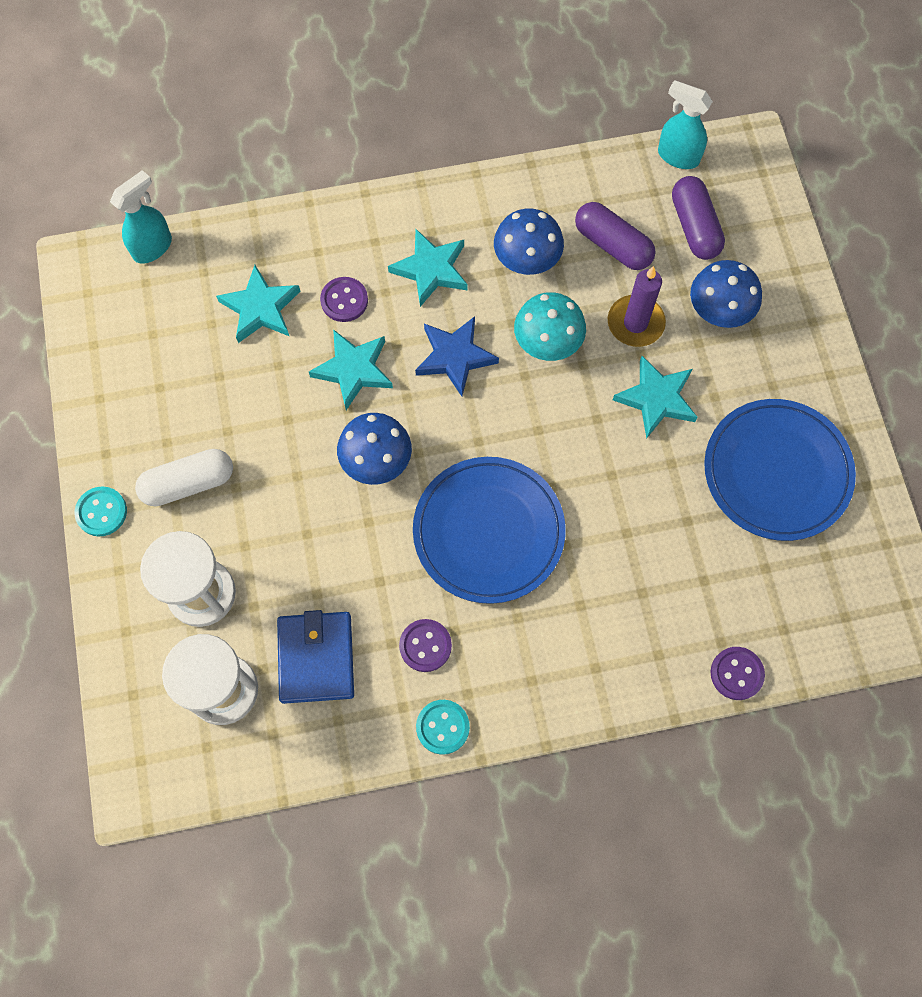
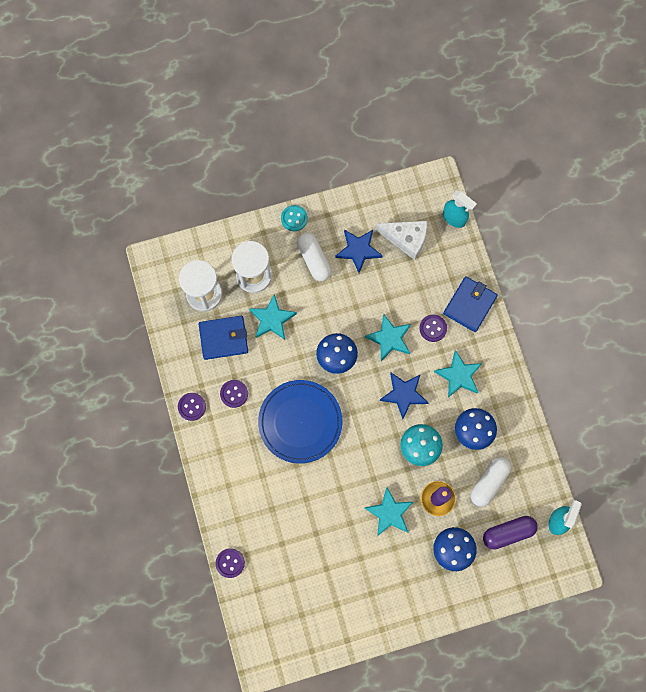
camera: 85 degrees right, 5 degrees up
turquoise star [216,265,300,343] -> turquoise star moved to [249,294,297,340]
turquoise button [416,700,470,755] -> purple button [178,393,206,421]
purple capsule [575,202,656,270] -> white capsule [471,457,511,507]
blue plate [704,399,856,541] -> none
none -> blue star [335,230,383,273]
none -> white cheese [376,221,427,260]
none -> blue wallet [443,276,498,332]

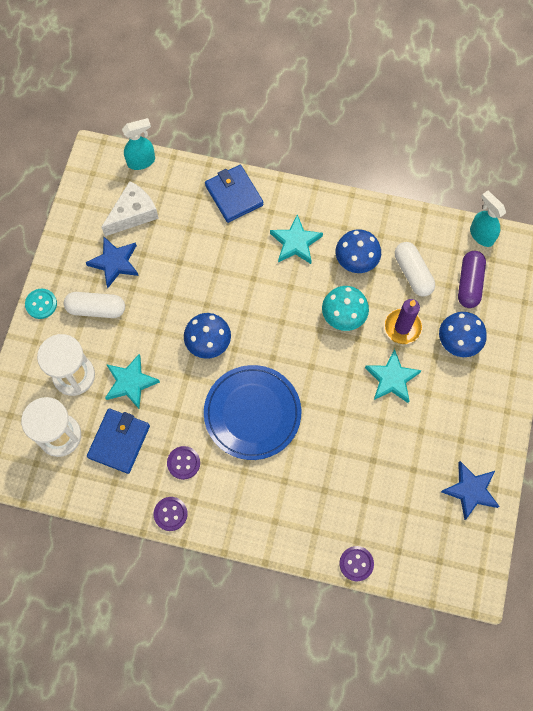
camera: 60 degrees left, 5 degrees down
turquoise star [365,314,411,361] -> none
blue star [380,373,428,419] -> blue star moved to [441,461,500,520]
purple button [419,315,447,342] -> none

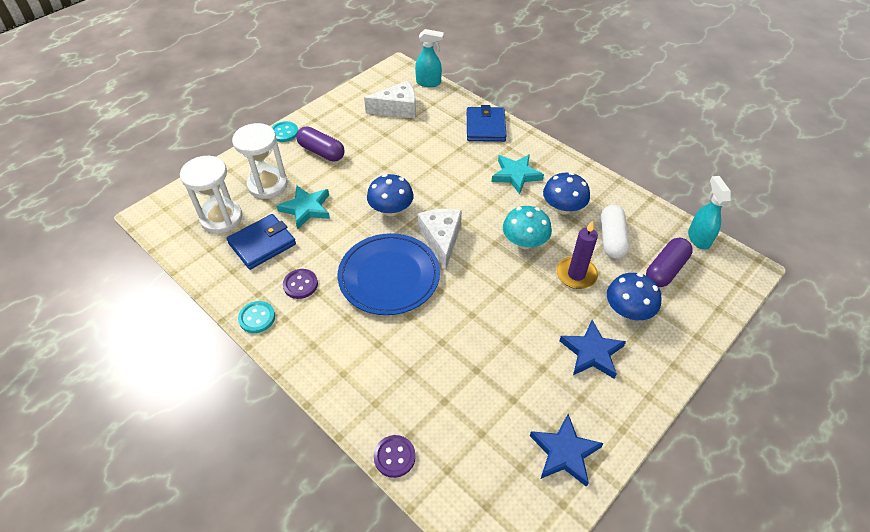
camera: 30 degrees right, 20 degrees down
white capsule [64,292,125,318] -> purple capsule [296,126,345,162]
blue star [85,237,139,288] -> blue star moved to [559,320,626,379]
purple button [154,497,188,531] -> turquoise button [238,301,275,333]
turquoise star [365,349,422,403] -> none
none -> white cheese [418,209,462,270]

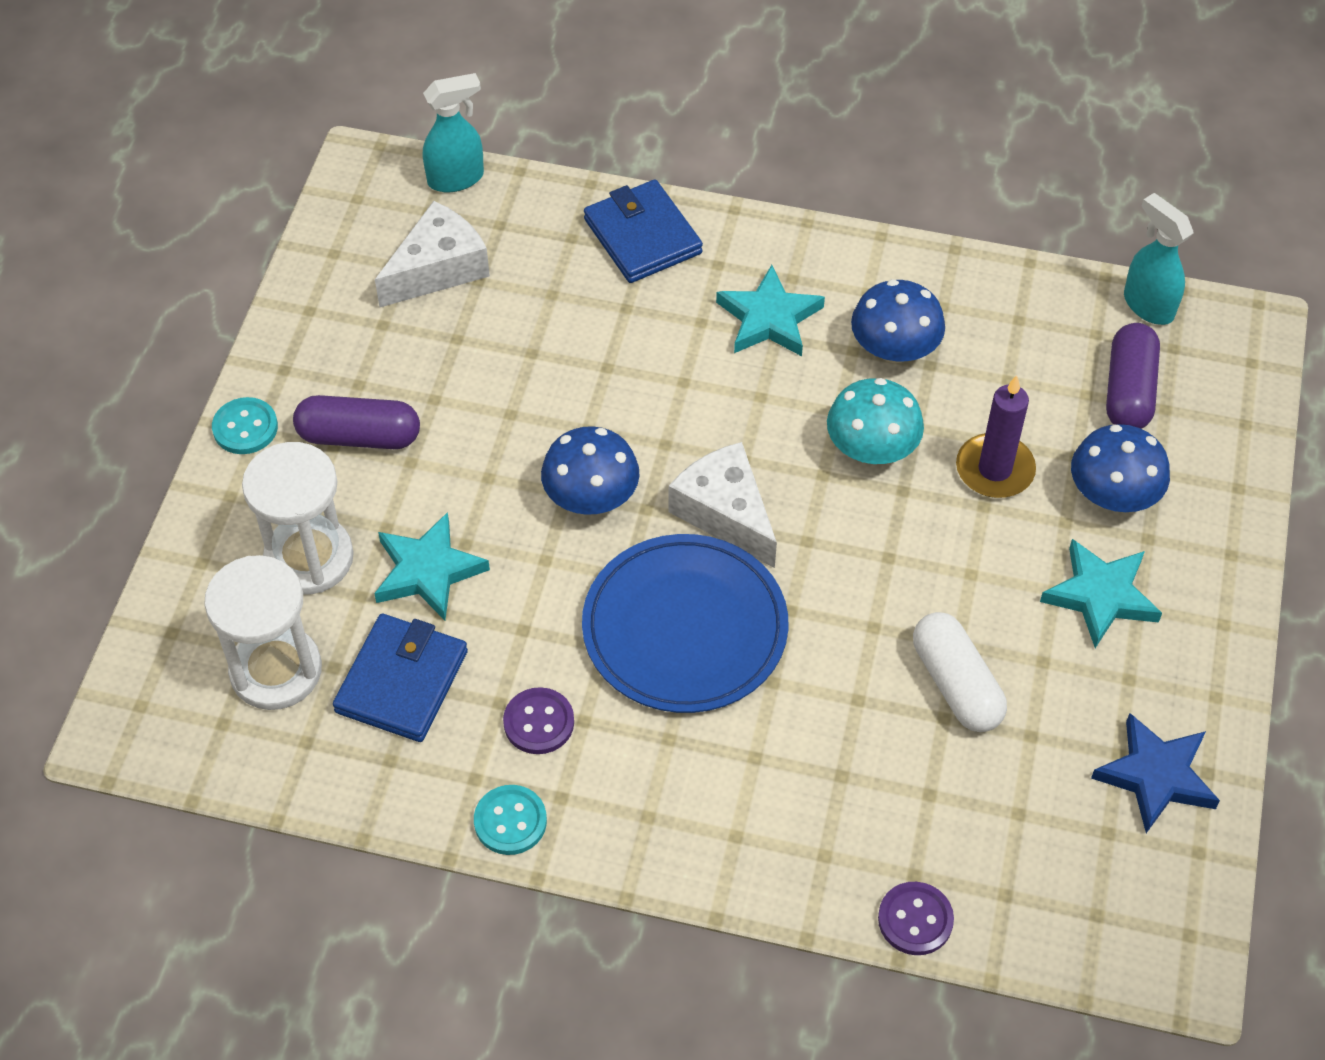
camera: 30 degrees left, 5 degrees up
blue star [559,320,626,379] -> turquoise star [1040,539,1162,648]
white capsule [601,205,629,259] -> white capsule moved to [913,612,1007,732]

